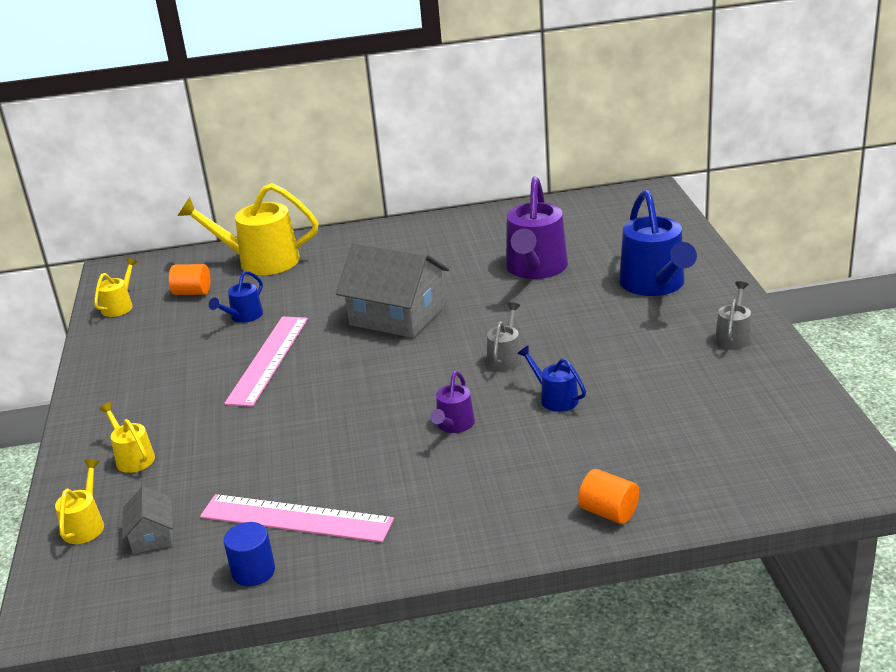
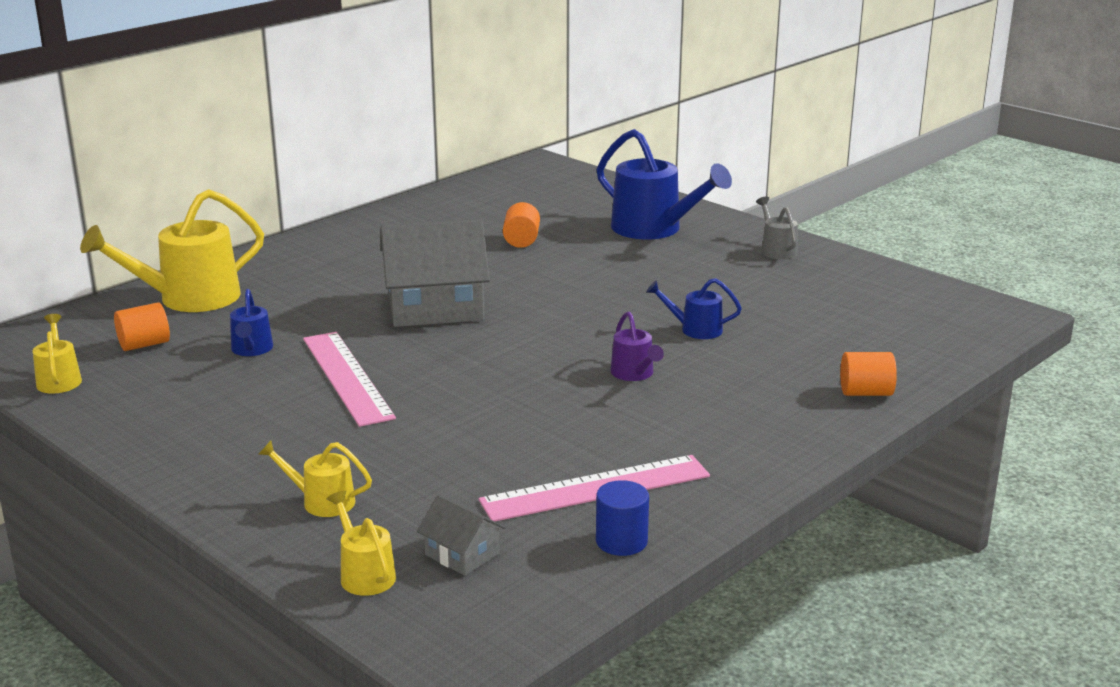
camera: 40 degrees left, 5 degrees down
grey watering can [487,302,522,371] -> none
purple watering can [506,177,568,279] -> orange cylinder [503,202,540,248]

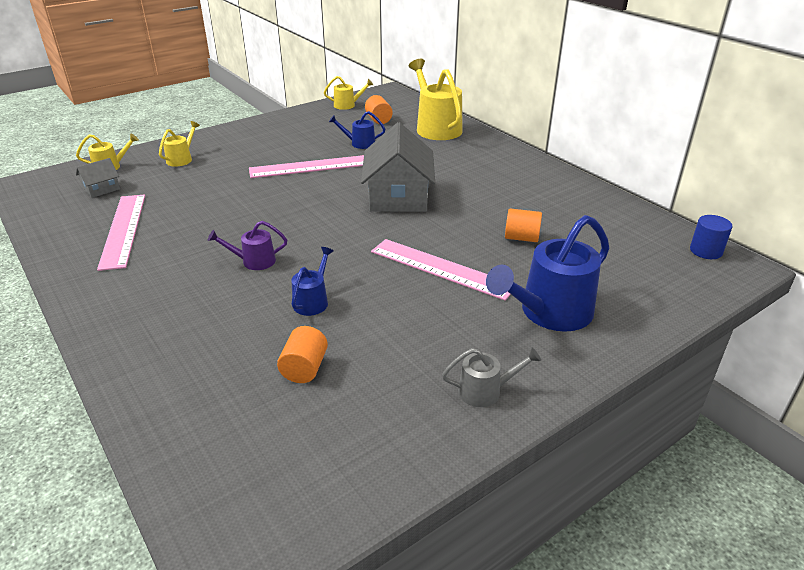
camera: 100 degrees right, 10 degrees up
blue cylinder [596,480,649,556] -> blue cylinder moved to [690,215,732,259]
orange cylinder [840,352,897,396] -> orange cylinder moved to [277,326,328,383]
none -> pink ruler [371,239,511,301]

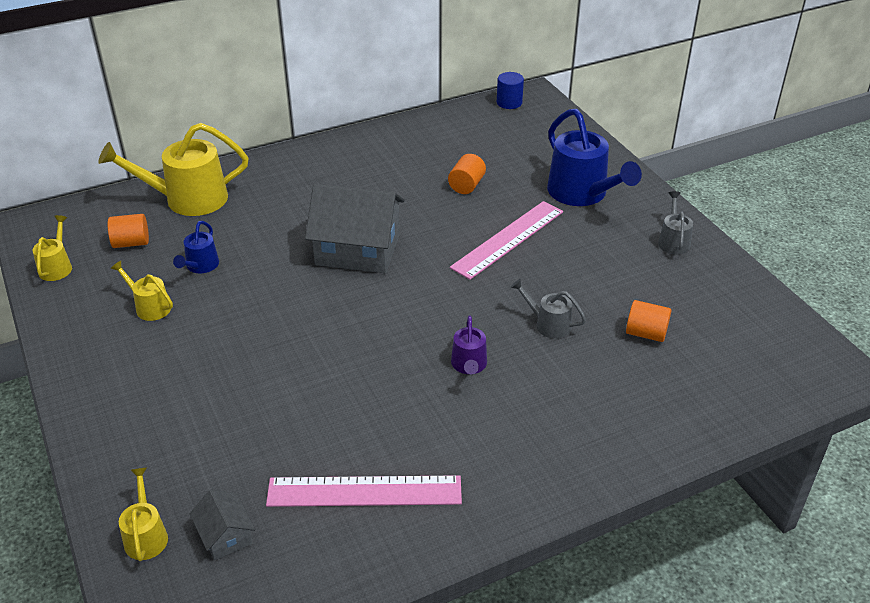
camera: 80 degrees left, 5 degrees up
yellow watering can [159,121,200,167] -> yellow watering can moved to [110,261,173,321]
pink ruler [249,155,364,178] -> none
blue watering can [292,247,333,316] -> grey watering can [510,279,586,339]

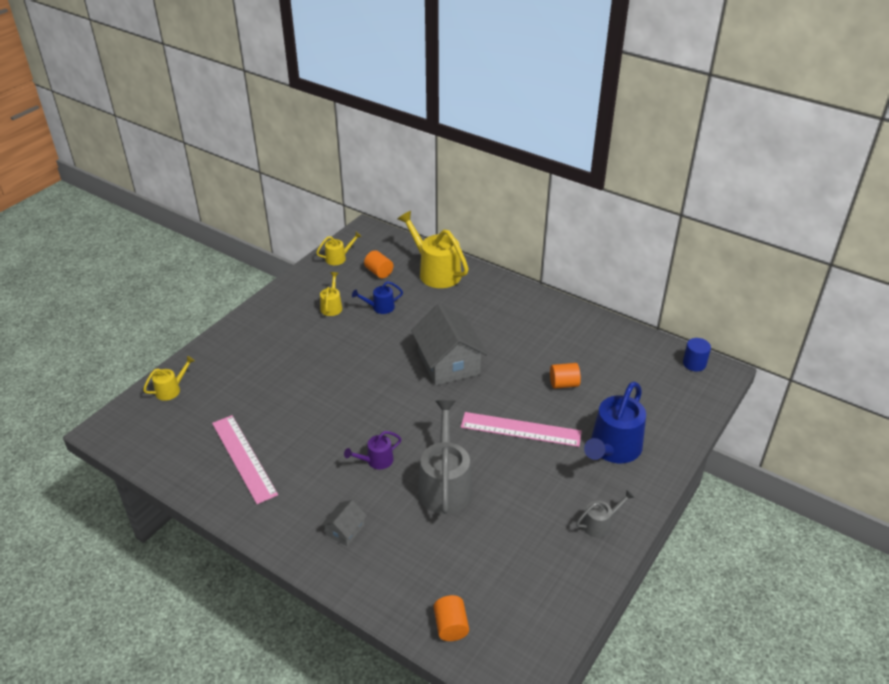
camera: 60 degrees right, 0 degrees up
grey house [190,490,255,561] -> grey house moved to [321,500,367,546]
grey watering can [510,279,586,339] -> grey watering can [418,400,472,514], size x1.99
orange cylinder [626,300,671,342] -> orange cylinder moved to [434,595,469,641]

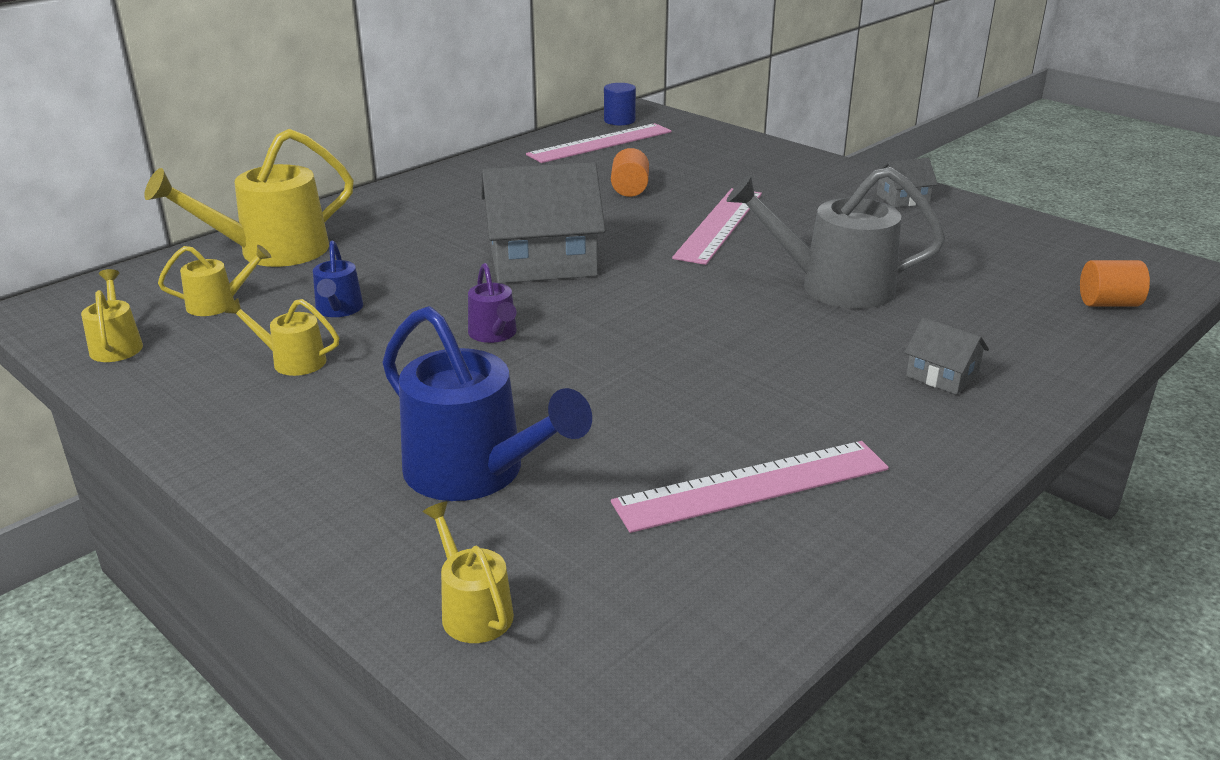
camera: 80 degrees left, 10 degrees down
purple watering can [344,431,402,469] -> purple watering can moved to [468,263,517,343]
orange cylinder [364,250,393,278] -> yellow watering can [158,245,271,316]
grey watering can [576,490,635,538] -> grey house [877,158,938,208]
blue watering can [584,382,646,463] -> blue watering can moved to [382,306,592,501]
none -> pink ruler [526,123,672,163]

